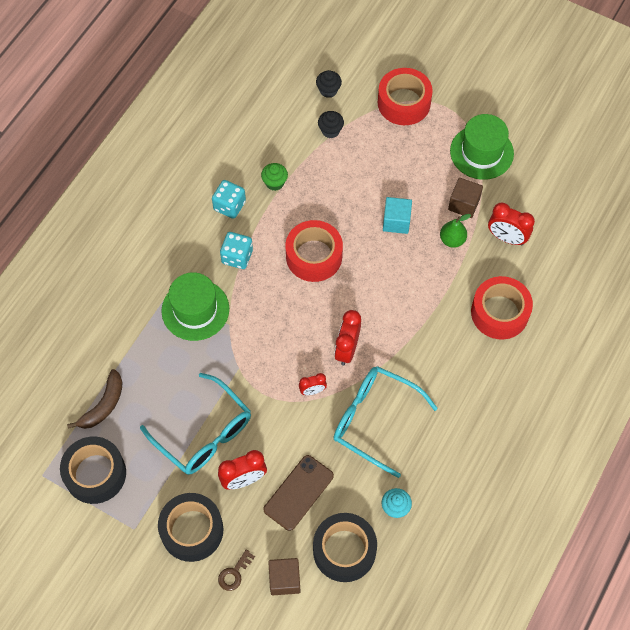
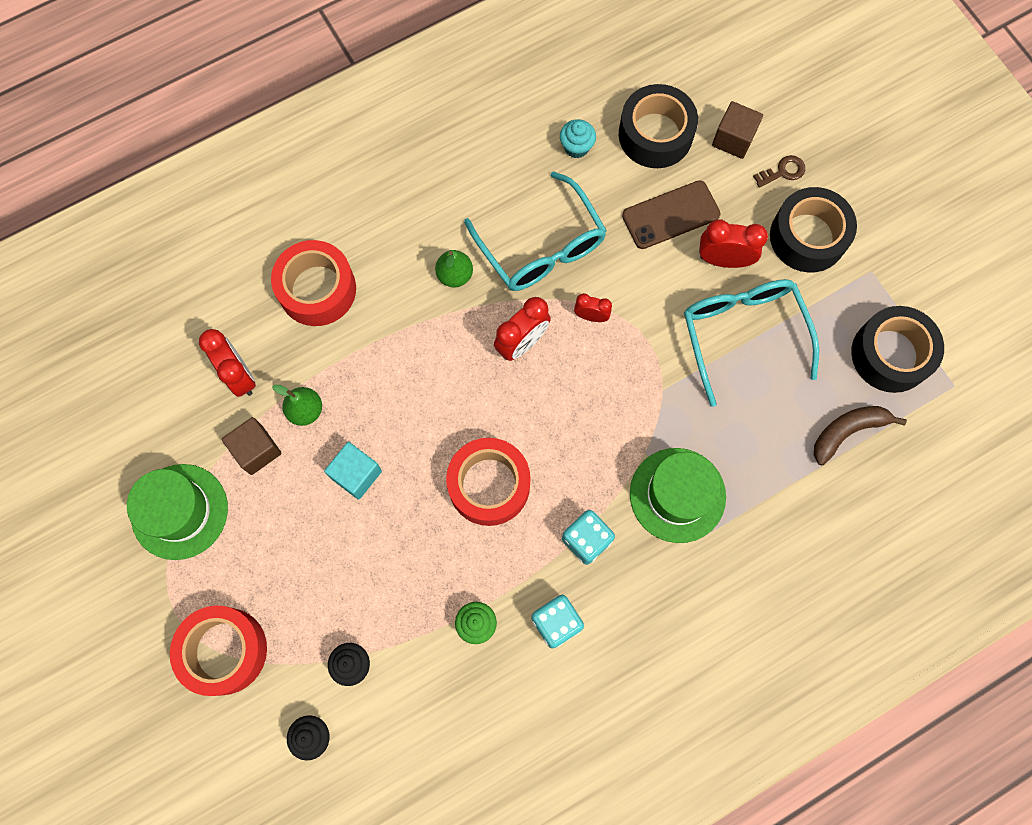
camera: 150 degrees left, 10 degrees up
none -> green pear [435,250,473,287]

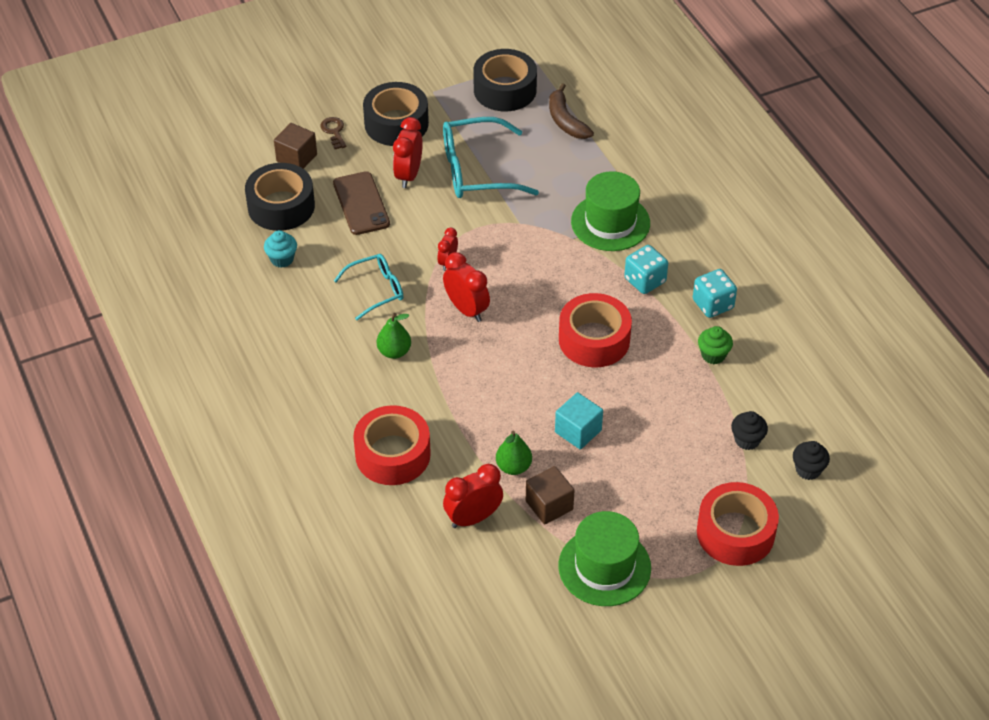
camera: 85 degrees left, 25 degrees down
turquoise glasses [464,171,607,291] -> turquoise glasses [334,254,403,320], size x0.60

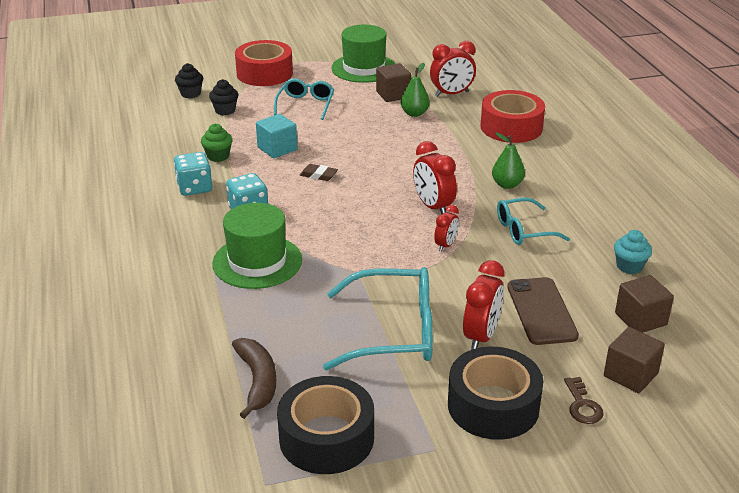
camera: 170 degrees left, 15 degrees down
black tape [245,163,315,231] -> brown cube [615,275,674,333]
turquoise cube [555,392,603,449] -> turquoise cube moved to [256,114,298,158]
red tape [559,293,632,367] -> brown eraser [300,164,338,181]
none -> turquoise glasses [274,78,334,120]

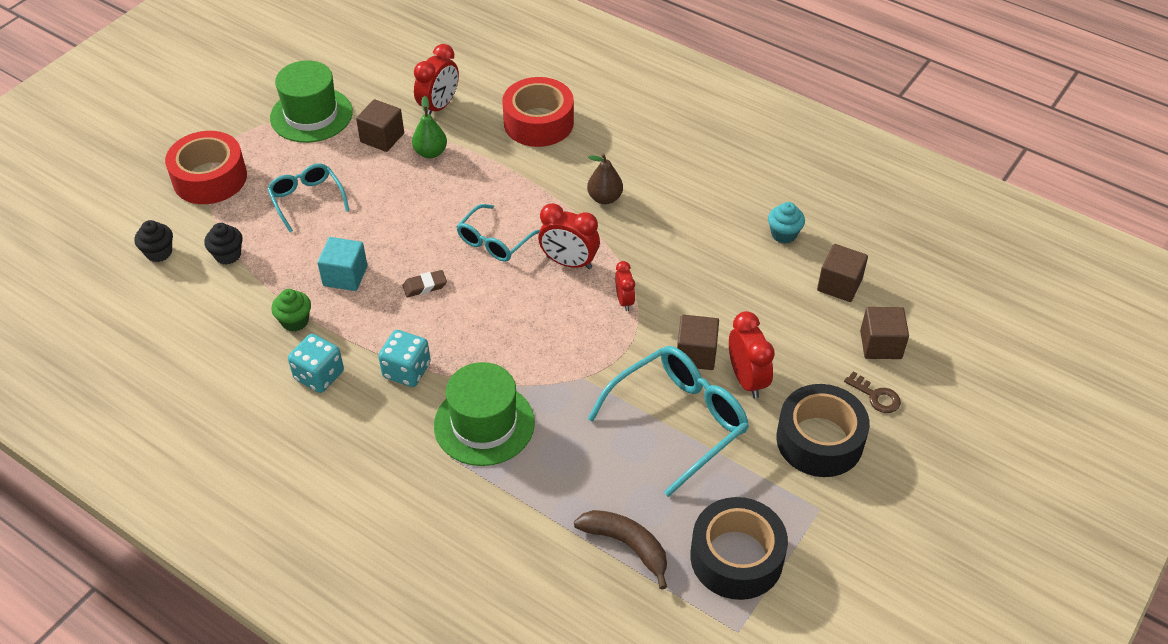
camera: 40 degrees left, 15 degrees up
green pear [492,132,525,189] -> brown pear [587,153,623,204]
turquoise glasses [497,198,570,245] -> turquoise glasses moved to [456,204,540,262]
brown phone [507,277,579,345] -> none
none -> brown cube [677,315,719,370]

